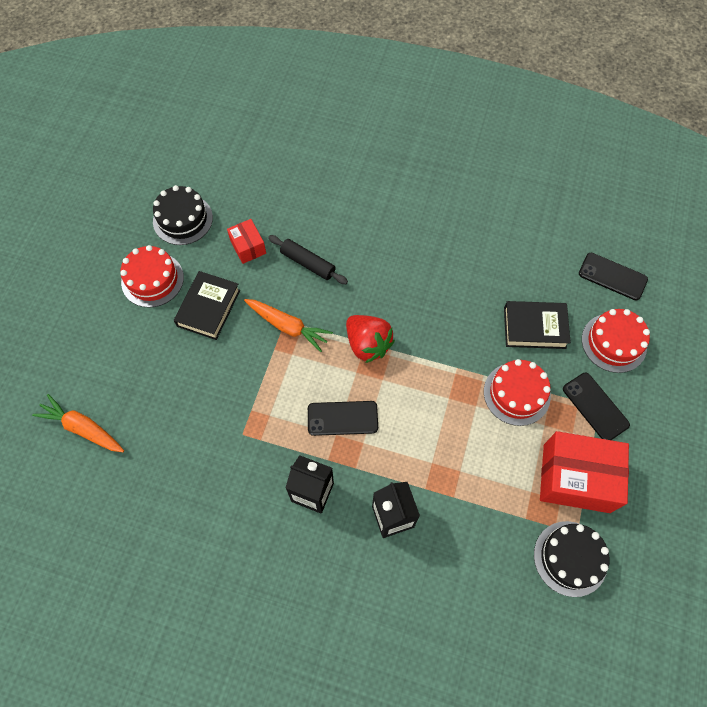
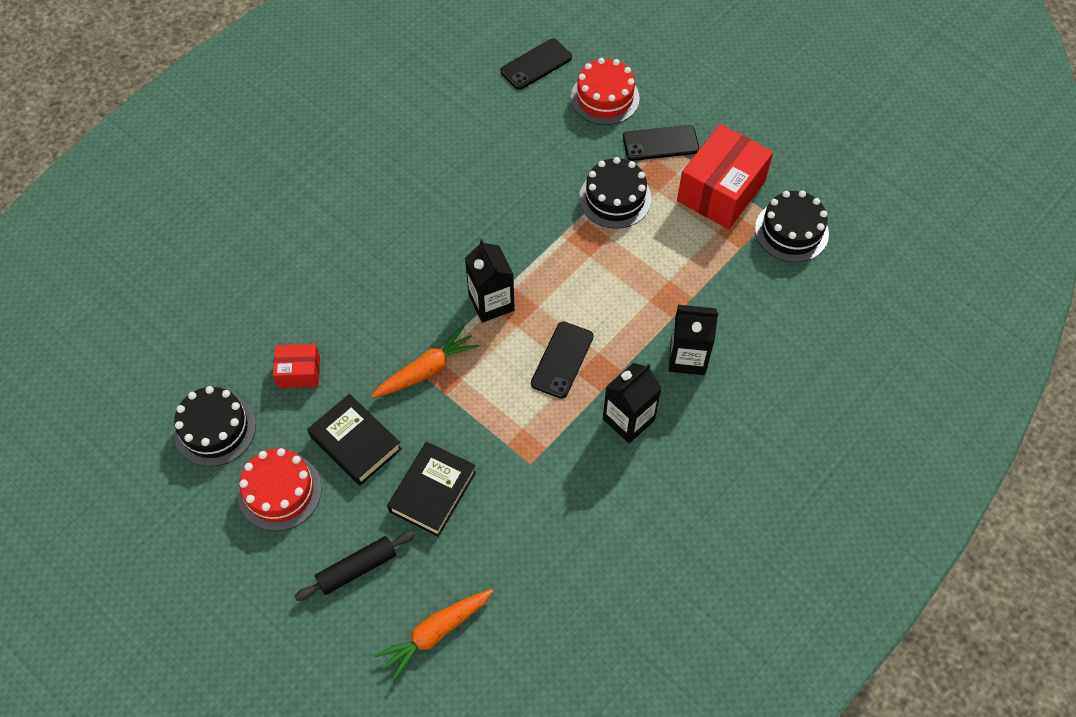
camera: 65 degrees left, 5 degrees down
black rolling pin [268,235,348,284] -> black rolling pin moved to [294,531,415,601]
red strawberry [346,315,395,363] -> black carton [465,239,515,323]
red cake [484,359,551,426] -> black cake [579,157,652,229]
black book [504,301,571,349] -> black book moved to [387,442,476,537]

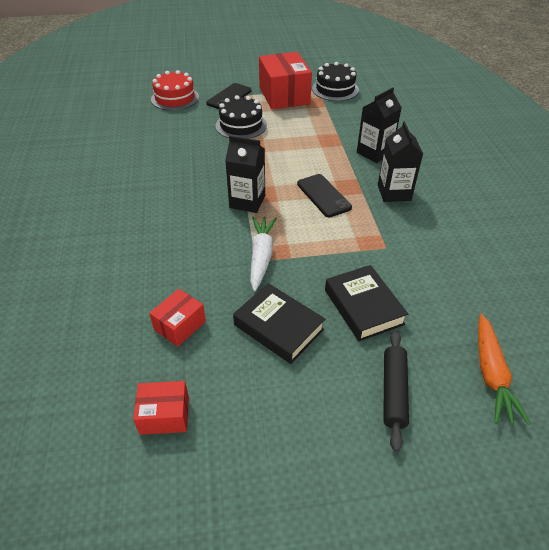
camera: 50 degrees left, 15 degrees down
black cake [174,386,256,467] -> red box [133,381,189,435]
red cake [238,448,322,531] -> none
black book [308,394,402,486] -> black book turned 45 degrees clockwise [233,283,325,364]
orange carrot [371,326,479,398] -> white carrot [250,216,277,292]
black phone [501,38,572,90] -> none

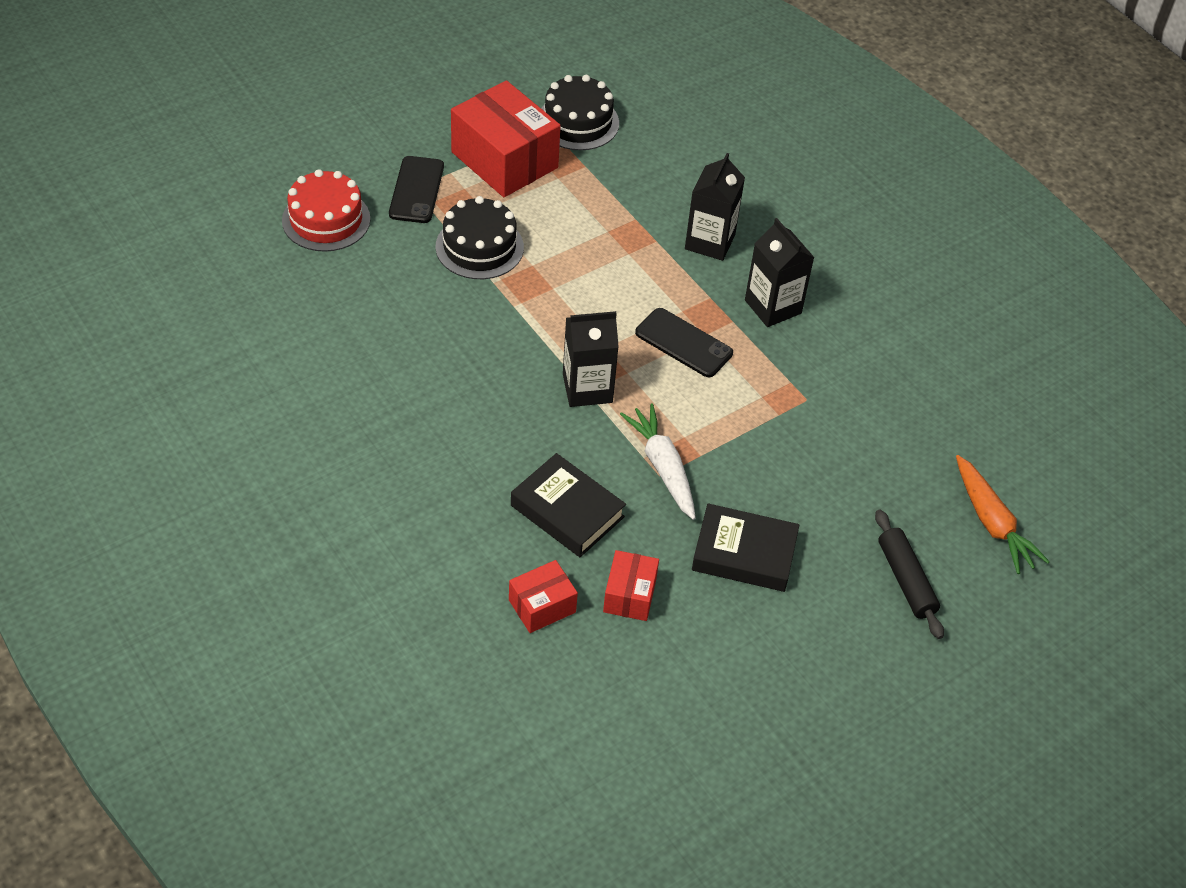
camera: 30 degrees left, 5 degrees up
red box [133,381,189,435] -> red box moved to [509,560,578,633]
black book [325,265,408,341] -> black book moved to [511,453,626,557]

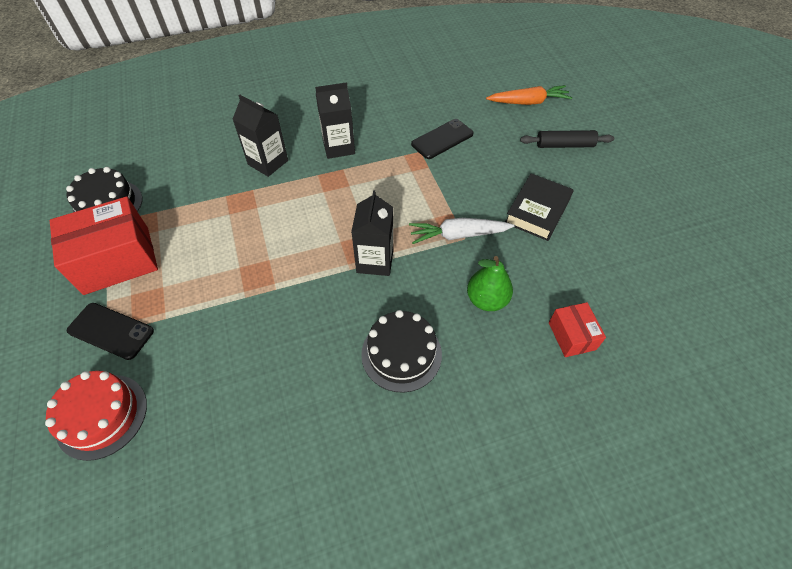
camera: 70 degrees left, 5 degrees up
black cake [435,196,524,279] -> black cake moved to [361,310,442,393]
black book [511,453,626,557] -> green pear [467,256,513,311]
red box [603,550,659,621] -> none
black phone [635,308,733,377] -> black phone moved to [411,119,474,159]

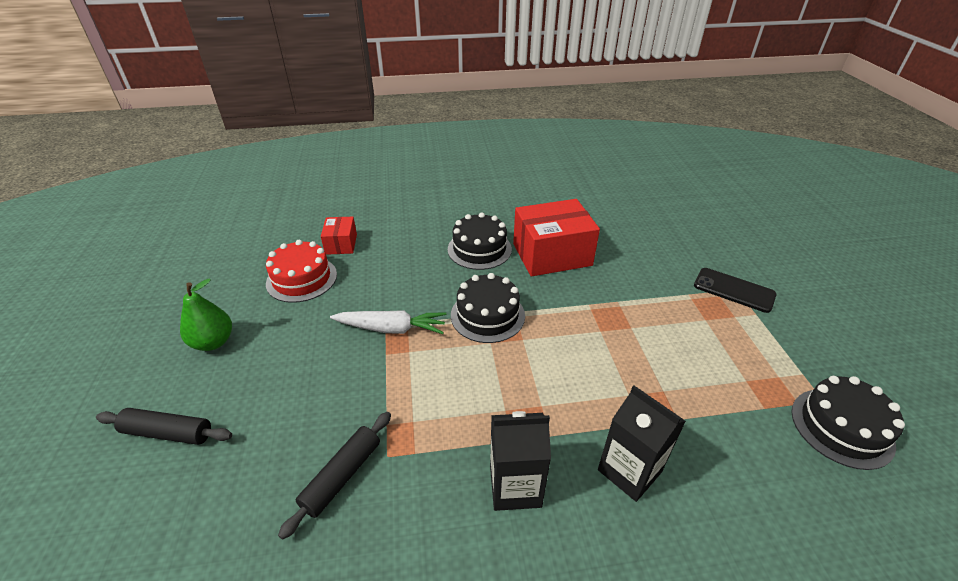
camera: 170 degrees left, 15 degrees down
red cake [45,371,147,461] -> red cake moved to [266,240,337,303]
red box [50,196,158,295] -> red box moved to [513,199,600,276]
black carton [351,190,394,276] -> black cake [451,273,525,343]
black phone [411,119,474,159] -> black rolling pin [278,412,391,540]
green pear [467,256,513,311] -> green pear moved to [180,279,232,351]
orange carrot [486,85,572,105] -> none
black book [505,173,574,241] -> none

